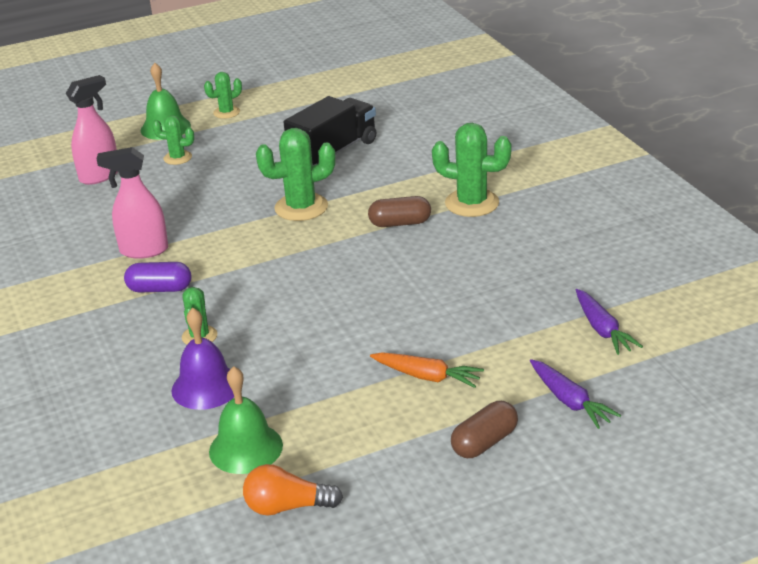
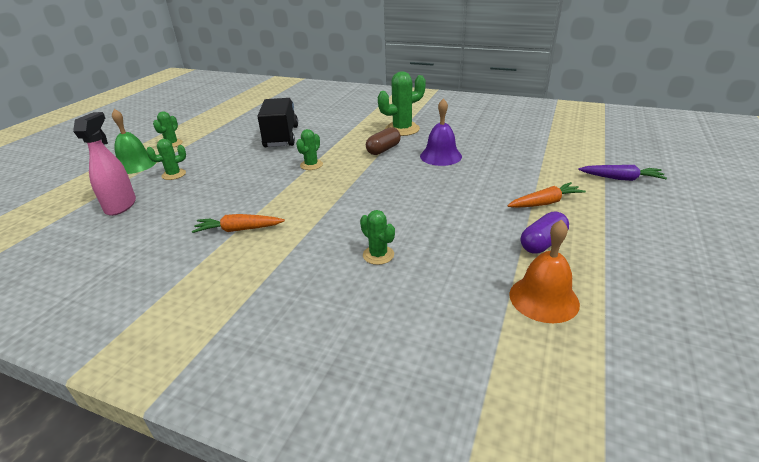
camera: 45 degrees left, 0 degrees up
pink spray bottle [97,147,168,259] -> orange carrot [192,214,285,233]
purple capsule [124,262,191,293] -> purple capsule moved to [521,212,569,254]
purple bell [172,308,234,410] -> purple bell moved to [420,98,462,166]
green bell [209,366,283,474] -> orange bell [509,219,580,323]
orange light bulb [243,464,343,515] -> none
green cactus [256,128,336,221] -> green cactus [296,129,323,170], size x0.58
brown capsule [451,401,518,458] -> none
purple carrot [576,289,643,355] -> none

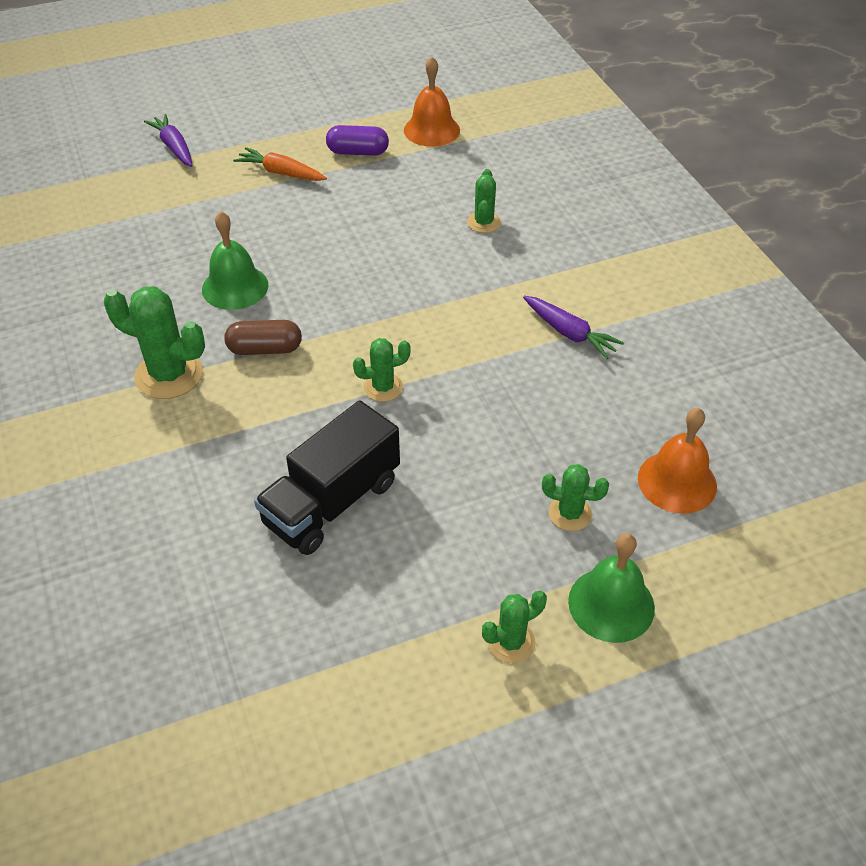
camera: 135 degrees left, 15 degrees up
pink spray bottle [73,112,136,216] -> orange bell [638,408,717,514]
orange carrot [192,214,285,233] -> purple carrot [523,296,624,359]
purple bell [420,98,462,166] -> green bell [202,211,269,310]

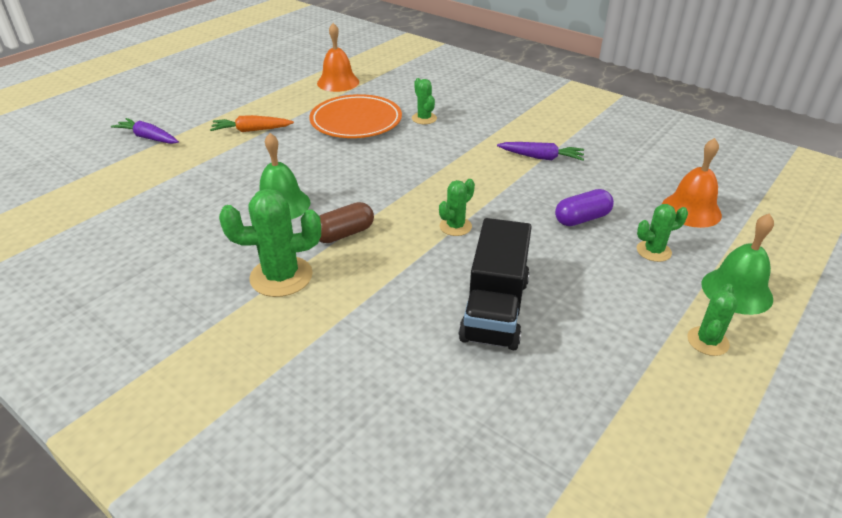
camera: 30 degrees left, 10 degrees down
purple capsule [326,125,389,156] -> purple capsule moved to [555,189,614,226]
none -> orange plate [309,94,402,138]

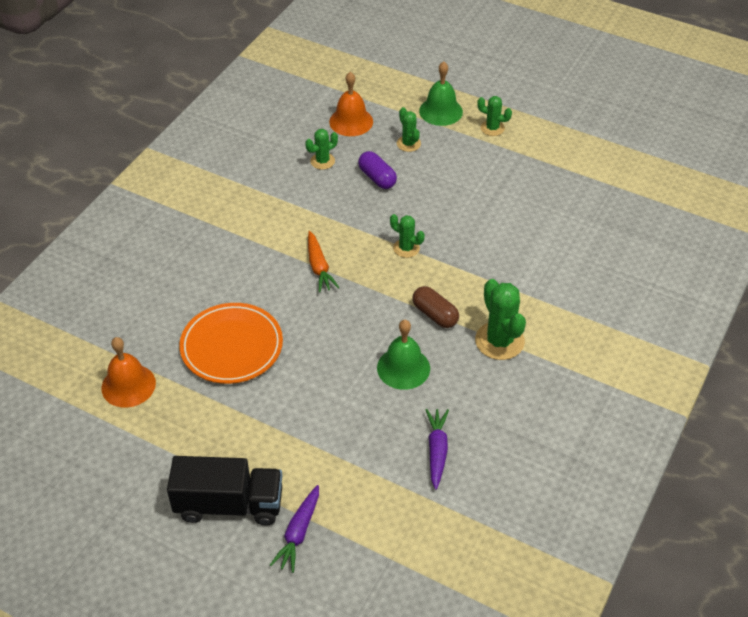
camera: 100 degrees left, 10 degrees up
orange carrot [210,115,294,132] -> orange carrot moved to [308,231,340,293]
green cactus [412,78,437,124] -> green cactus moved to [305,129,338,170]
black truck [459,218,532,350] -> black truck moved to [167,456,282,526]
purple carrot [497,142,584,161] -> purple carrot moved to [425,409,449,490]

